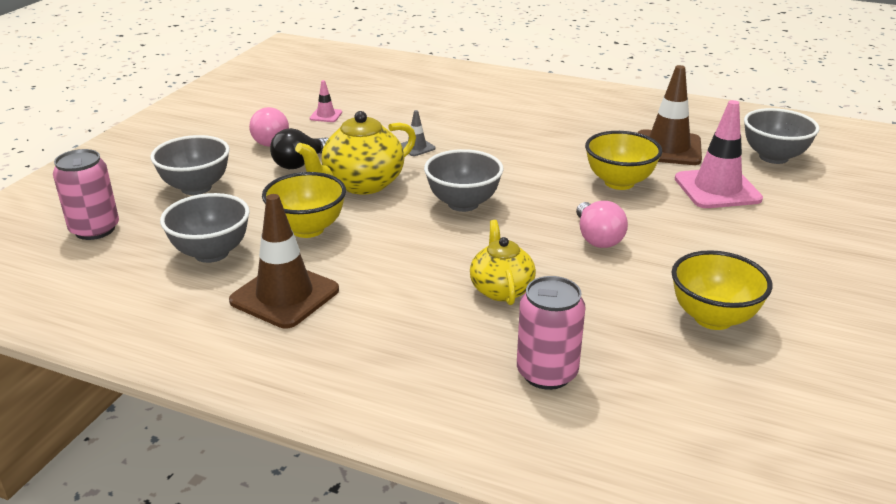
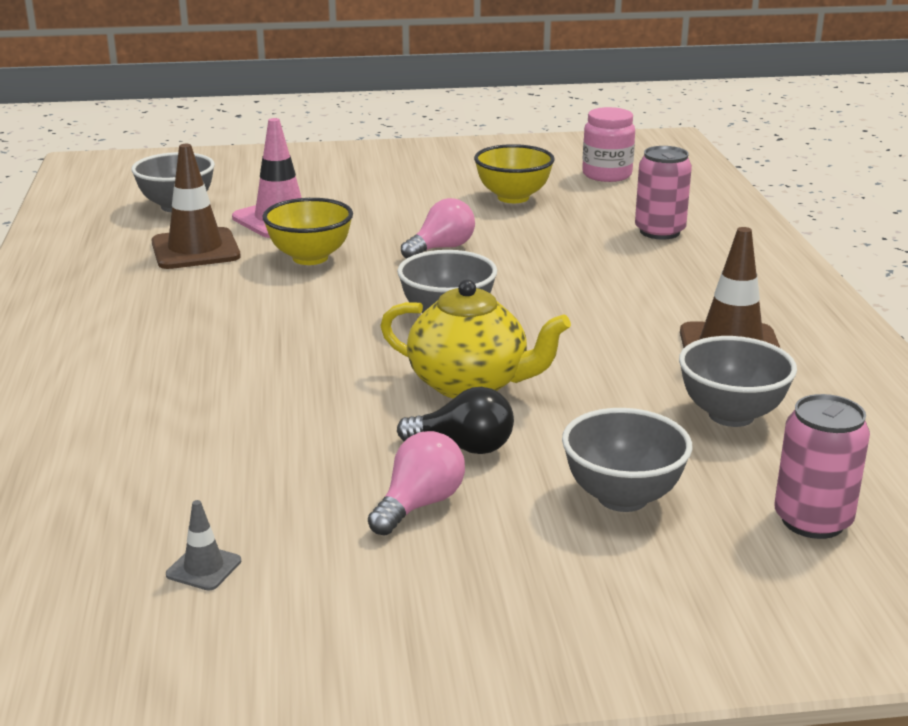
camera: 120 degrees left, 5 degrees down
yellow bowl [262,172,346,238] -> none
pink traffic cone [310,80,342,122] -> none
grey traffic cone [401,110,436,156] -> grey traffic cone moved to [166,500,241,591]
yellow teapot [470,220,536,305] -> none
none -> pink jar [582,107,635,182]

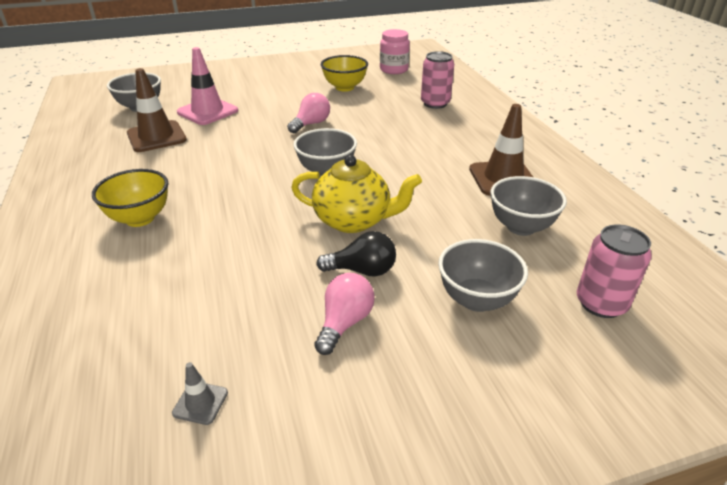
camera: 10 degrees left, 10 degrees up
yellow bowl [262,198,353,265] -> yellow bowl moved to [92,169,168,227]

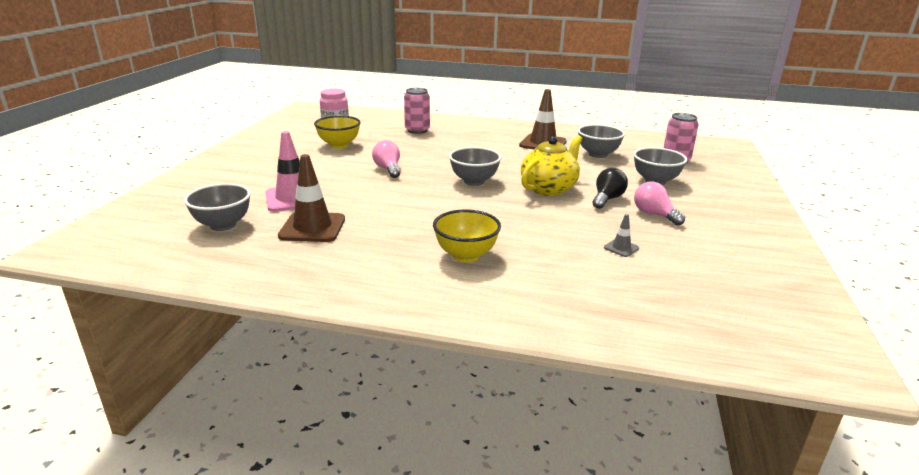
camera: 60 degrees left, 10 degrees down
grey traffic cone [172,362,228,425] -> grey traffic cone moved to [604,214,639,257]

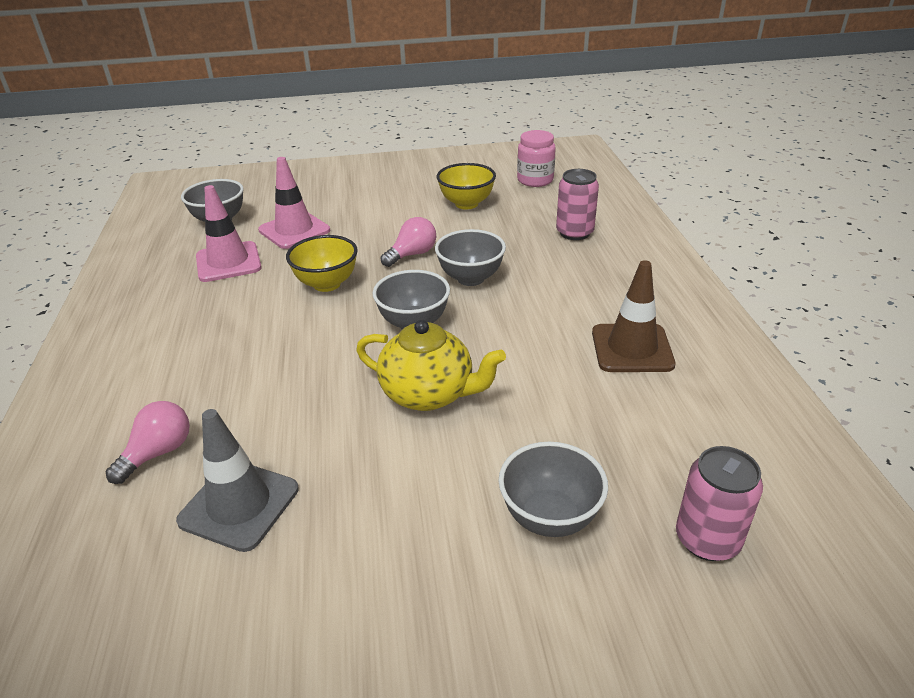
camera: 70 degrees right, 10 degrees up
brown traffic cone [278,154,345,242] -> pink traffic cone [196,185,262,282]
yellow bowl [433,210,501,262] -> yellow bowl moved to [286,235,358,292]
grey bowl [578,124,625,158] -> grey bowl moved to [435,229,506,286]
black light bulb [593,168,628,209] -> none
grey traffic cone [604,214,639,257] -> grey traffic cone [176,409,299,552], size x2.16
pink light bulb [634,182,685,226] -> pink light bulb moved to [106,401,190,484]

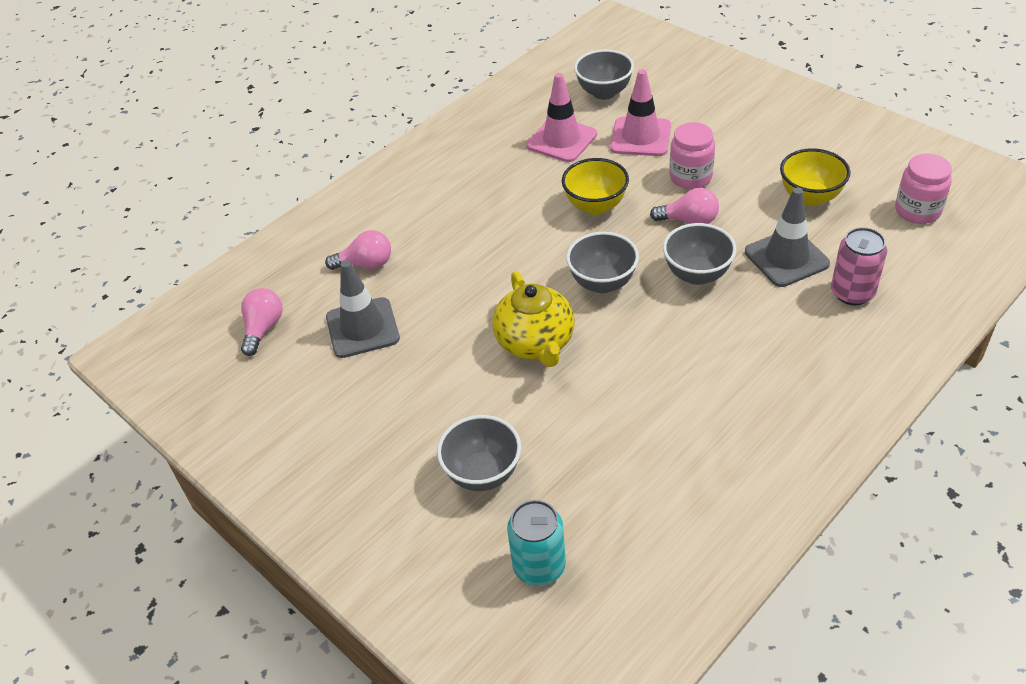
camera: 55 degrees right, 10 degrees up
brown traffic cone [592,260,676,372] -> none
pink can [676,446,763,561] -> turquoise can [507,500,566,586]
none -> pink light bulb [241,288,282,356]
none -> pink jar [669,122,715,189]
none -> grey traffic cone [745,188,830,287]

